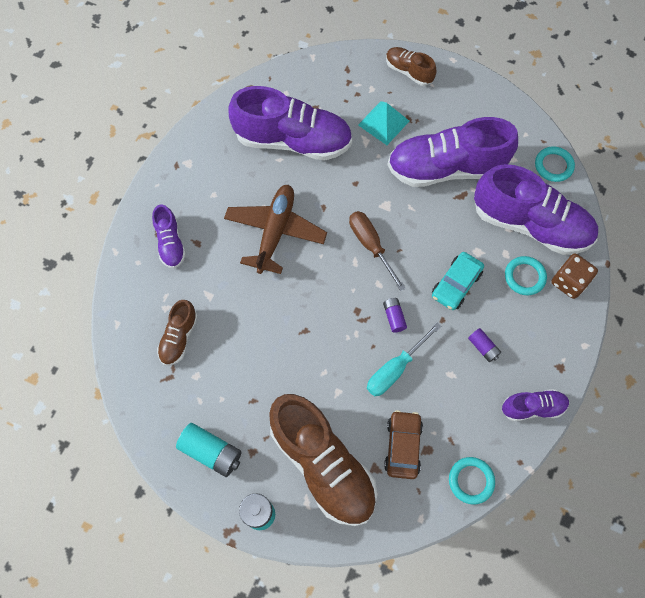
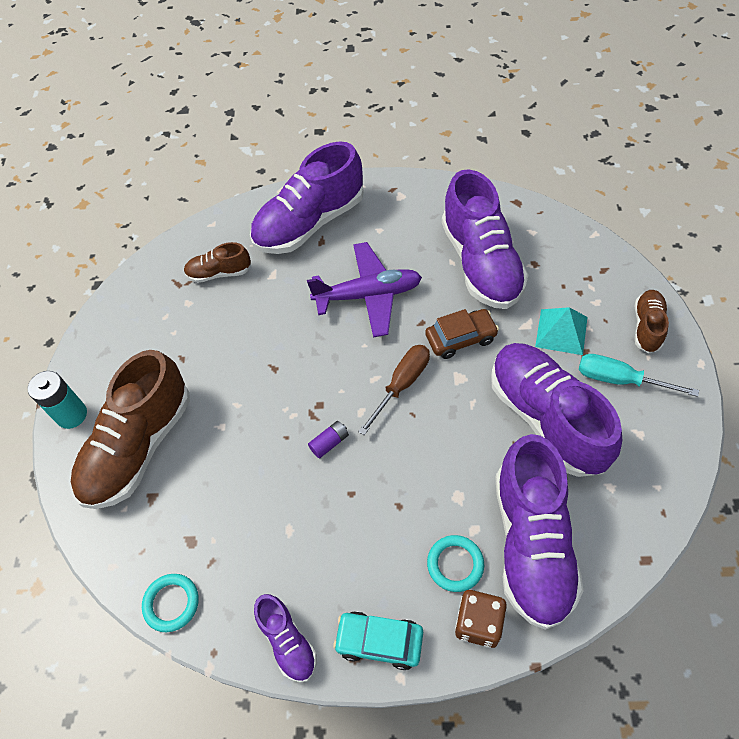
camera: 70 degrees right, 10 degrees down
purple shoe [152,204,186,269] -> purple shoe [250,141,364,254], size x2.04
turquoise battery [176,423,241,477] -> none
brown plane [224,185,327,274] -> purple plane [307,242,422,337]
turquoise screwdriver [367,323,441,396] -> turquoise screwdriver moved to [579,354,699,397]
brown car [384,410,423,479] -> brown car moved to [425,309,499,359]
turquoise car [432,252,484,310] -> turquoise car moved to [333,611,423,670]
purple battery [468,328,501,362] -> none
turquoise ring [535,146,575,182] -> none

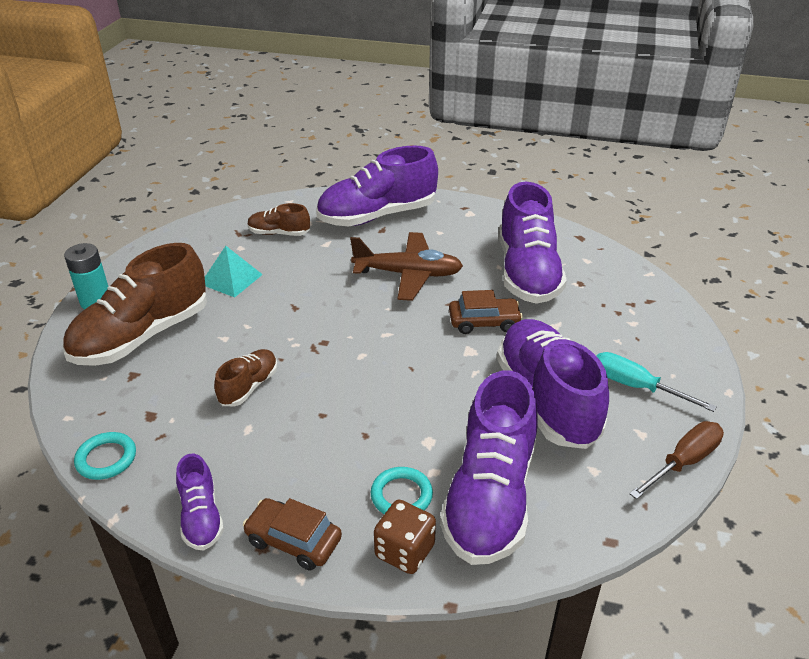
camera: 10 degrees right, 20 degrees down
purple plane [307,242,422,337] -> brown plane [350,232,463,301]
purple battery [308,421,349,458] -> none
turquoise car [333,611,423,670] -> brown car [243,498,342,570]
brown screwdriver [358,345,430,435] -> brown screwdriver moved to [629,421,724,499]
turquoise pyramid [535,307,587,355] -> turquoise pyramid moved to [205,246,263,297]
brown shoe [635,290,669,353] -> brown shoe moved to [214,349,278,406]

